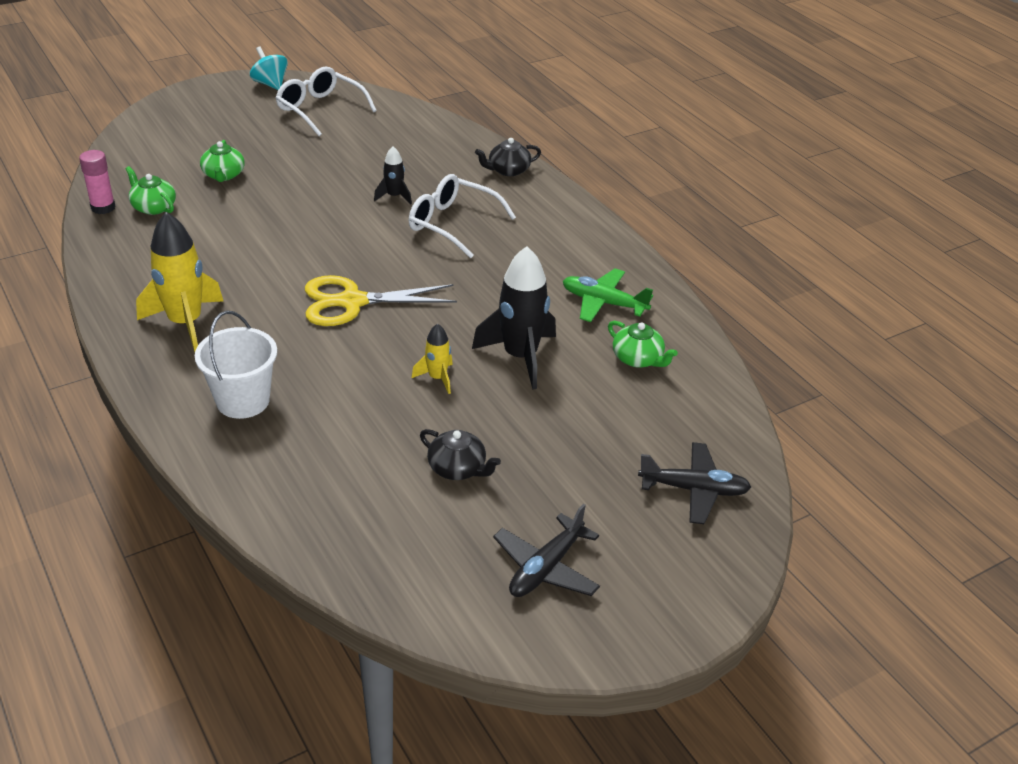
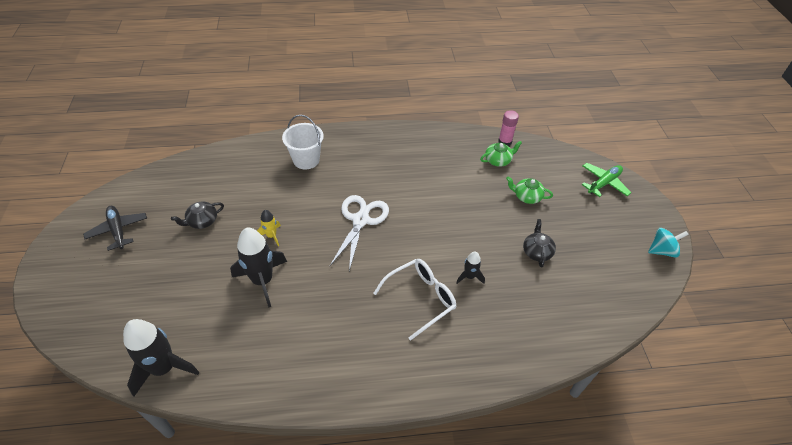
camera: 115 degrees right, 10 degrees up
yellow rocket [136,212,223,352] -> none
white glasses [276,67,376,136] -> none
yellow scissors [305,275,457,326] -> white scissors [330,195,389,271]
black teapot [475,138,541,176] -> black teapot moved to [523,219,556,268]
green plane [563,268,653,322] -> green plane moved to [582,163,631,197]
green teapot [608,321,678,367] -> none
black plane [638,442,751,524] -> none
none -> black rocket [123,319,199,396]

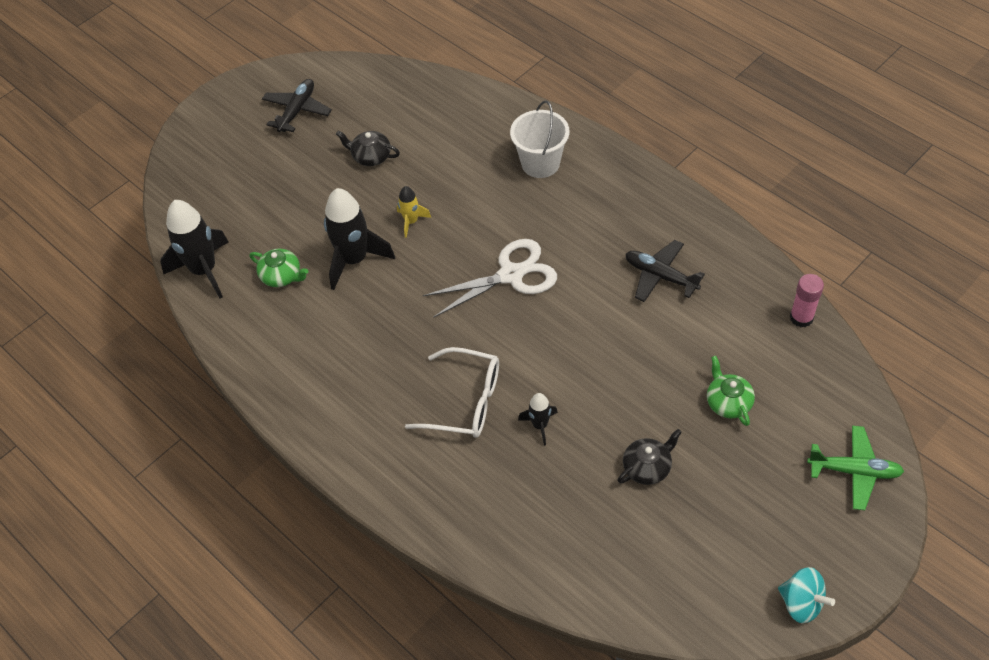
camera: 55 degrees right, 5 degrees up
green teapot [480,141,522,167] -> green teapot moved to [249,249,308,287]
none -> black plane [625,240,705,302]

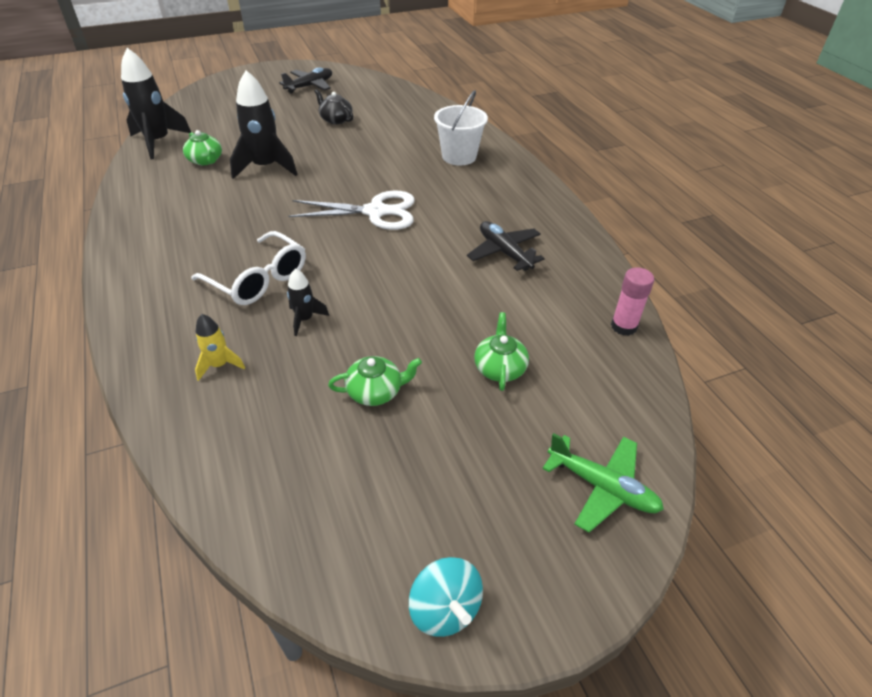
camera: 20 degrees right, 10 degrees down
yellow rocket [397,186,431,238] -> yellow rocket moved to [195,314,245,381]
black teapot [618,429,682,485] -> green teapot [328,356,422,406]

